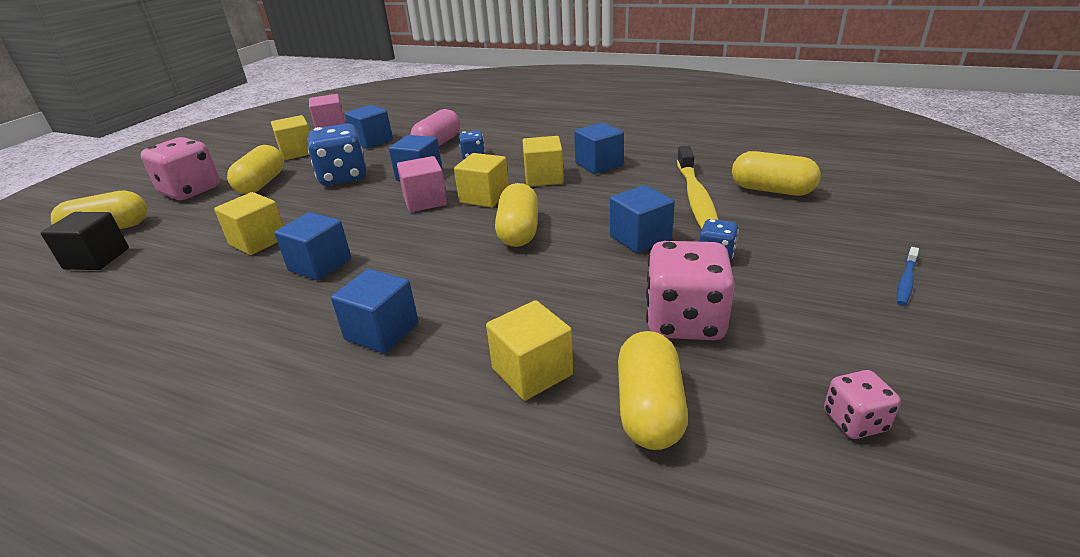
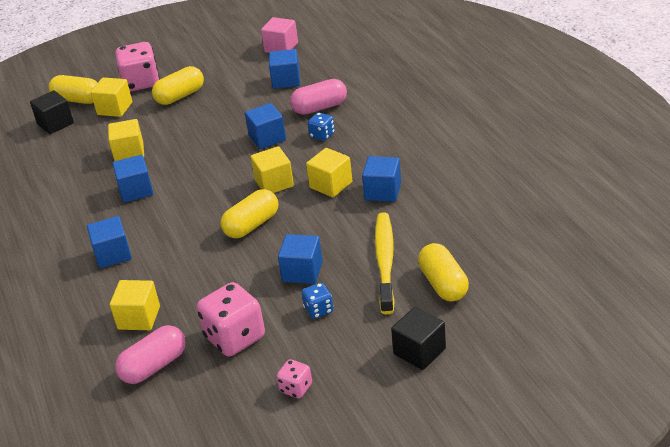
camera: 45 degrees right, 5 degrees up
yellow cube [271,115,310,160] -> yellow cube moved to [91,77,132,117]
blue dice [307,123,366,186] -> none
pink cube [397,156,448,212] -> none
yellow capsule [618,331,688,450] -> pink capsule [115,325,186,384]
yellow toothbrush [677,146,719,229] -> yellow toothbrush turned 135 degrees clockwise [375,212,395,314]
pink dice [824,370,901,439] -> pink dice moved to [276,359,312,398]
blue toothbrush [897,247,919,306] -> none
none -> black cube [391,307,446,370]

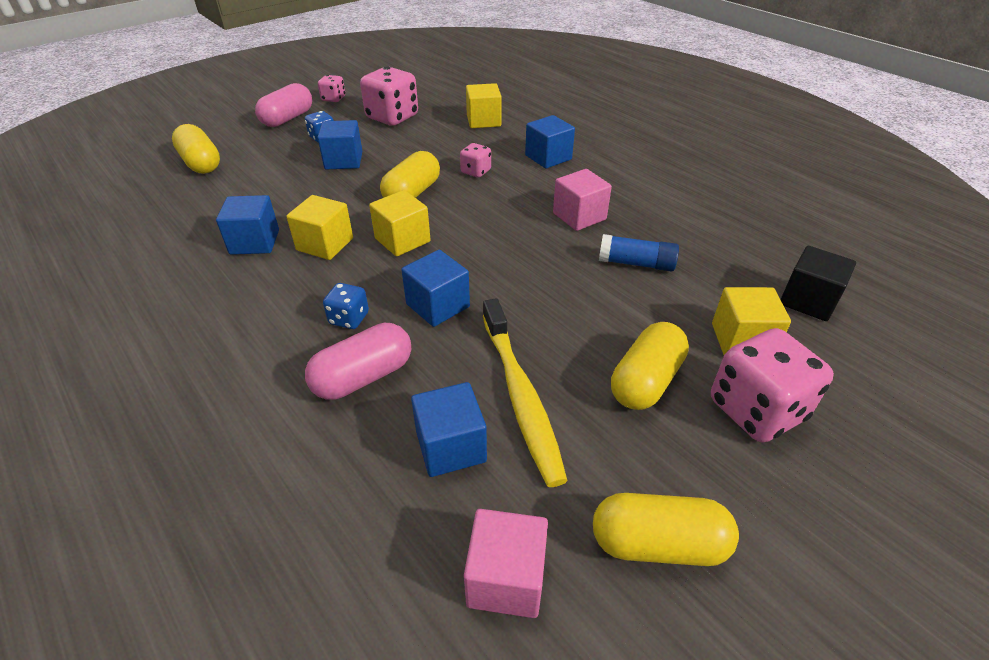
camera: 160 degrees right, 5 degrees up
yellow capsule [49,75,98,104] -> yellow capsule moved to [593,493,739,566]
yellow cube [108,119,144,161] -> blue glue stick [599,234,679,272]
blue cube [112,155,153,203] -> pink cube [553,169,612,231]
pink capsule [115,325,186,384] -> pink capsule moved to [255,83,312,127]
yellow toothbrush [375,212,395,314] -> yellow toothbrush moved to [483,298,568,487]
black cube [391,307,446,370] -> none
none -> pink dice [460,143,491,177]

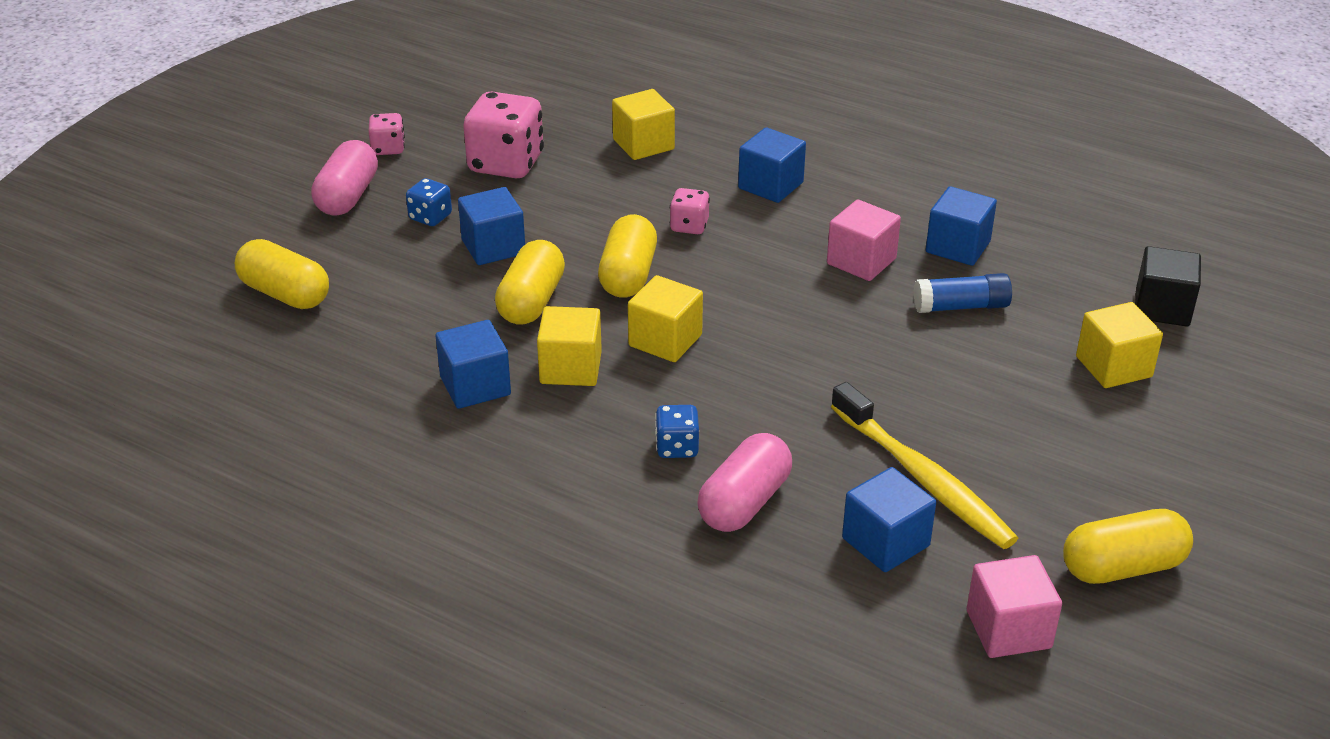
camera: 20 degrees left, 5 degrees down
blue cube [402,250,470,327] -> blue cube moved to [926,186,997,266]
yellow capsule [611,322,689,410] -> yellow capsule moved to [495,240,565,325]
pink dice [711,328,834,443] -> none

